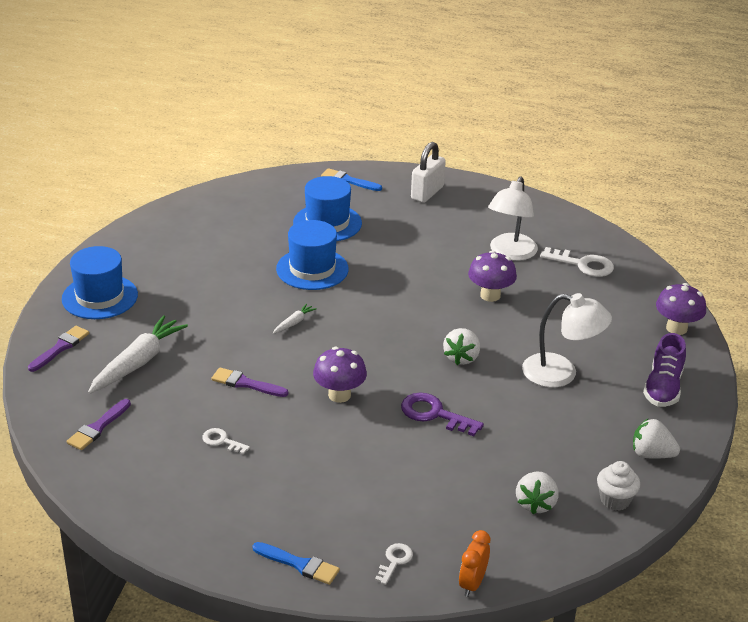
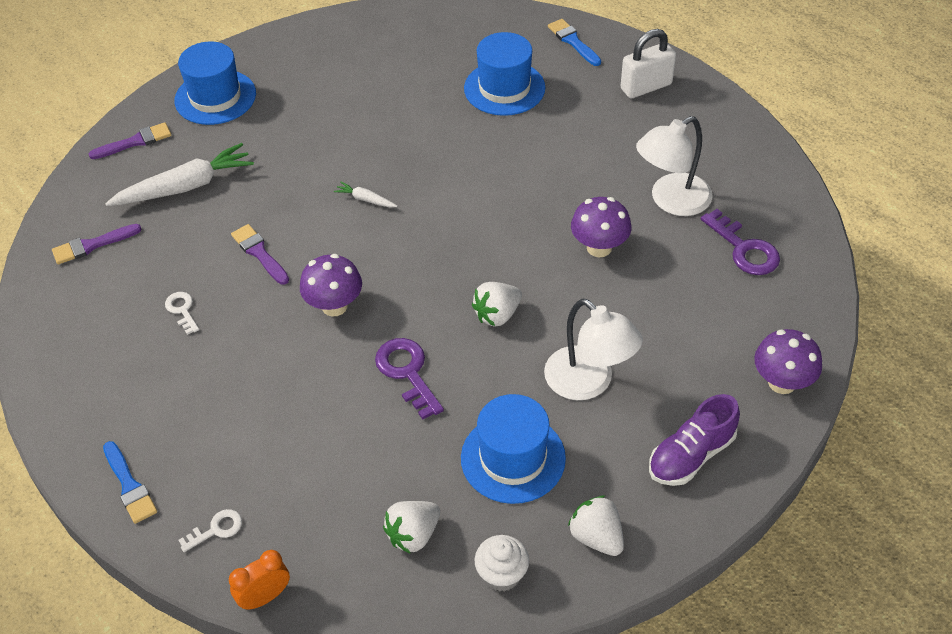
camera: 35 degrees right, 15 degrees up
white carrot [273,303,317,334] -> white carrot turned 135 degrees counterclockwise [334,182,397,207]
blue hat [276,220,349,290] -> blue hat moved to [461,394,566,504]
white key [540,247,614,277] -> purple key [701,209,780,275]

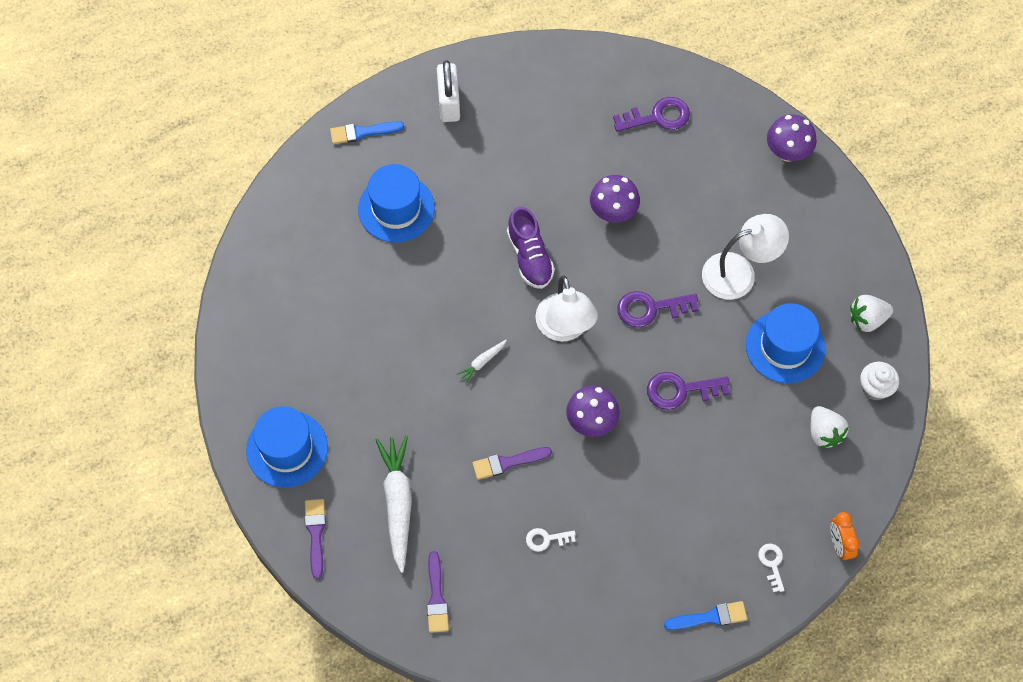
camera: 70 degrees left, 15 degrees up
white strawberry [472,282,522,326] -> purple key [617,291,699,328]
white lamp [636,116,713,216] -> white lamp moved to [535,276,598,341]
purple shoe [649,394,740,486] -> purple shoe moved to [507,206,555,289]

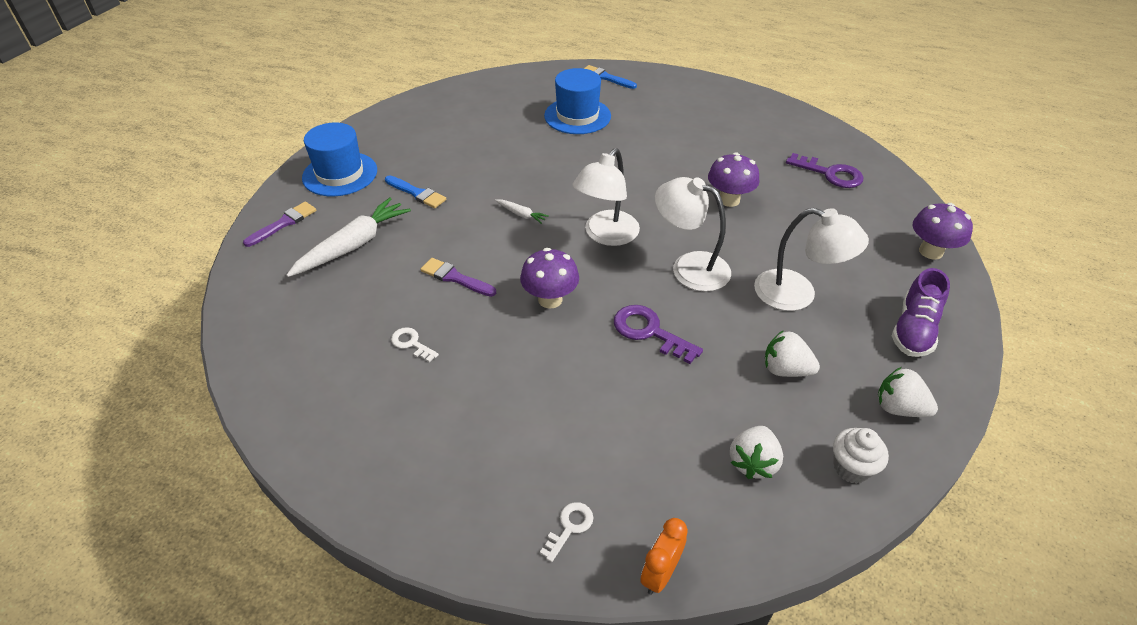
camera: 45 degrees right, 20 degrees down
purple brush [427,551,449,633] -> none
white padlock [437,60,460,122] -> none
white carrot [457,340,507,384] -> white carrot turned 150 degrees counterclockwise [495,199,549,224]
purple shoe [507,206,555,289] -> purple shoe moved to [892,268,950,357]
purple key [617,291,699,328] -> white lamp [655,177,731,292]
blue brush [664,601,747,630] -> blue brush moved to [385,175,446,208]
blue hat [746,303,825,383] -> white strawberry [765,330,820,377]

